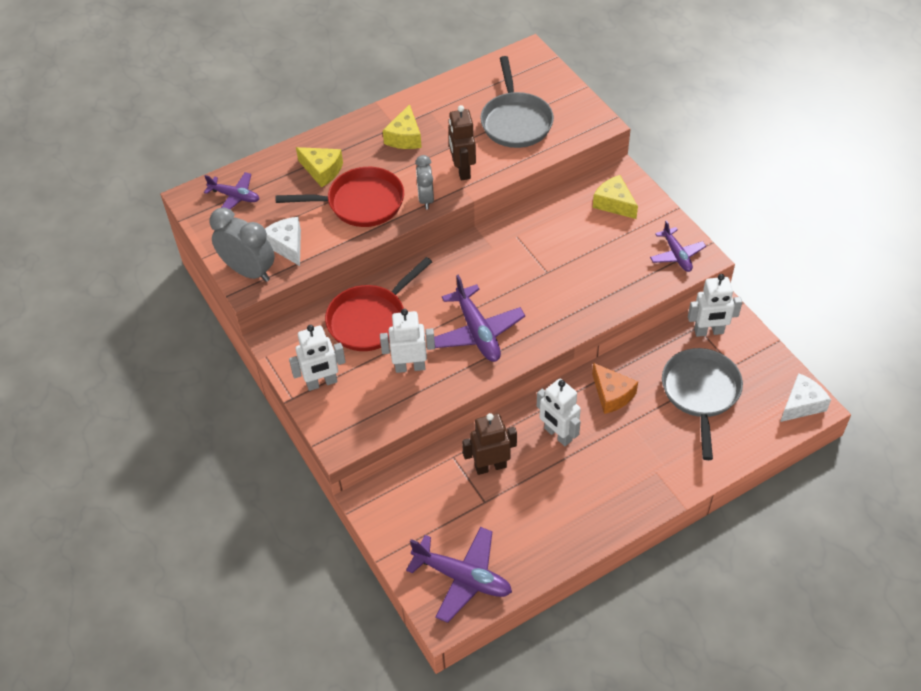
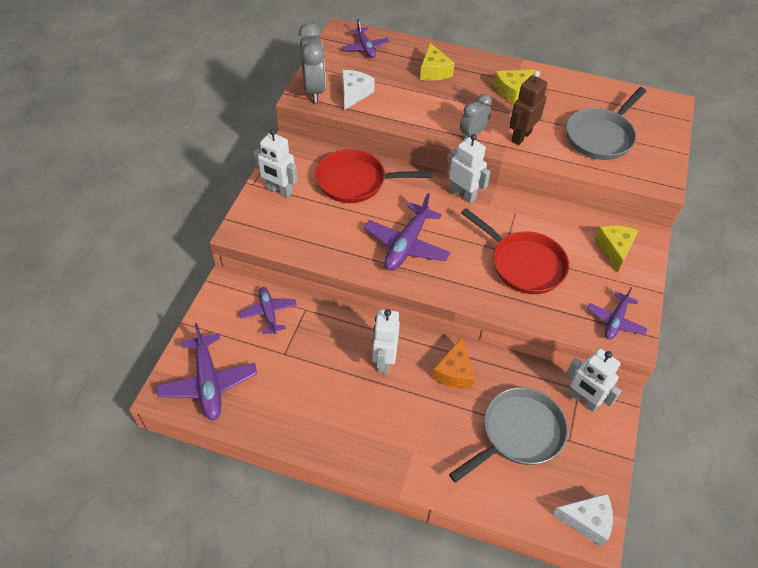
camera: 45 degrees right, 0 degrees up
red pan [275,167,404,227] -> red pan moved to [461,208,569,294]
white robot [380,309,435,373] -> white robot moved to [448,134,491,204]
brown robot [462,413,517,475] -> none
none -> purple plane [239,287,297,334]

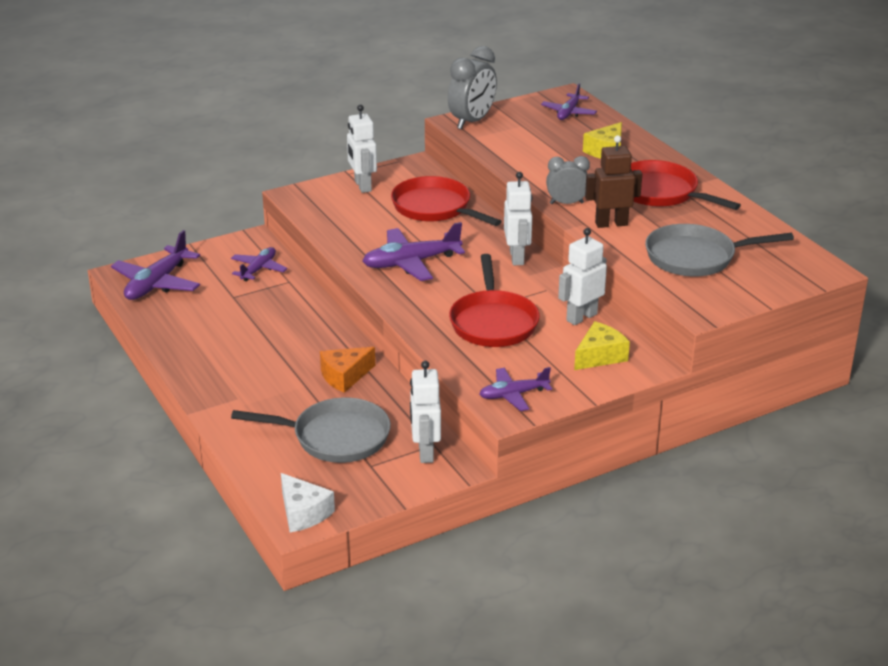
camera: 45 degrees right, 20 degrees down
white cheese [342,70,375,110] -> none
white robot [372,309,400,373] -> white robot moved to [558,228,607,325]
yellow cheese [493,69,535,104] -> red pan [631,160,741,210]

